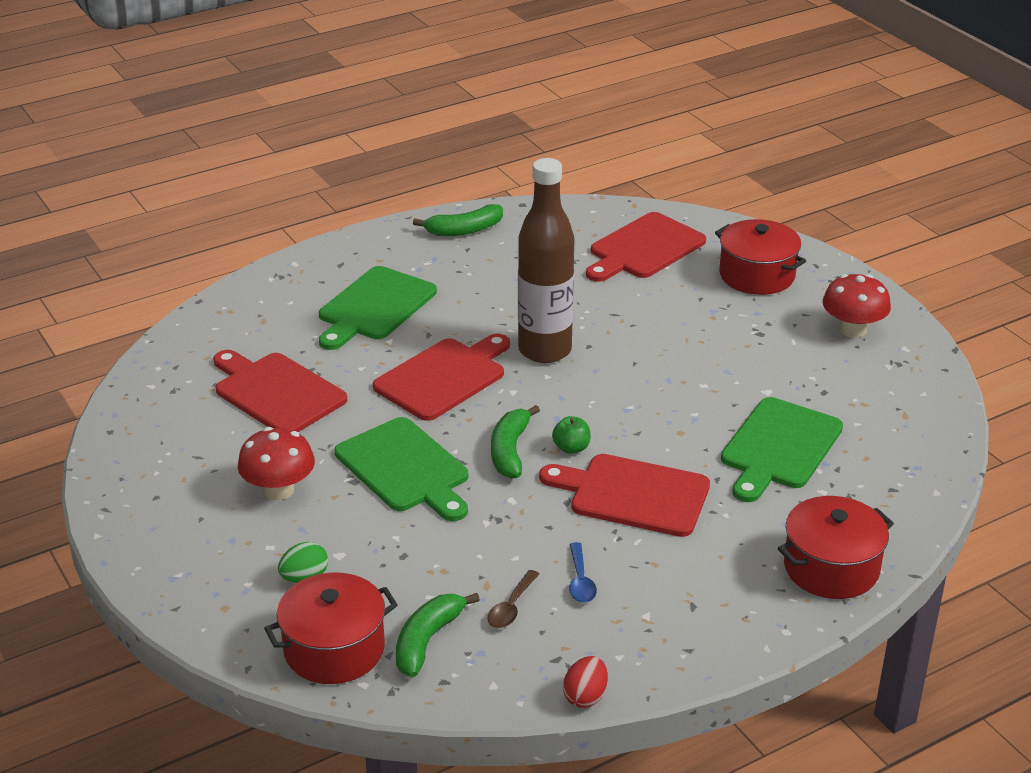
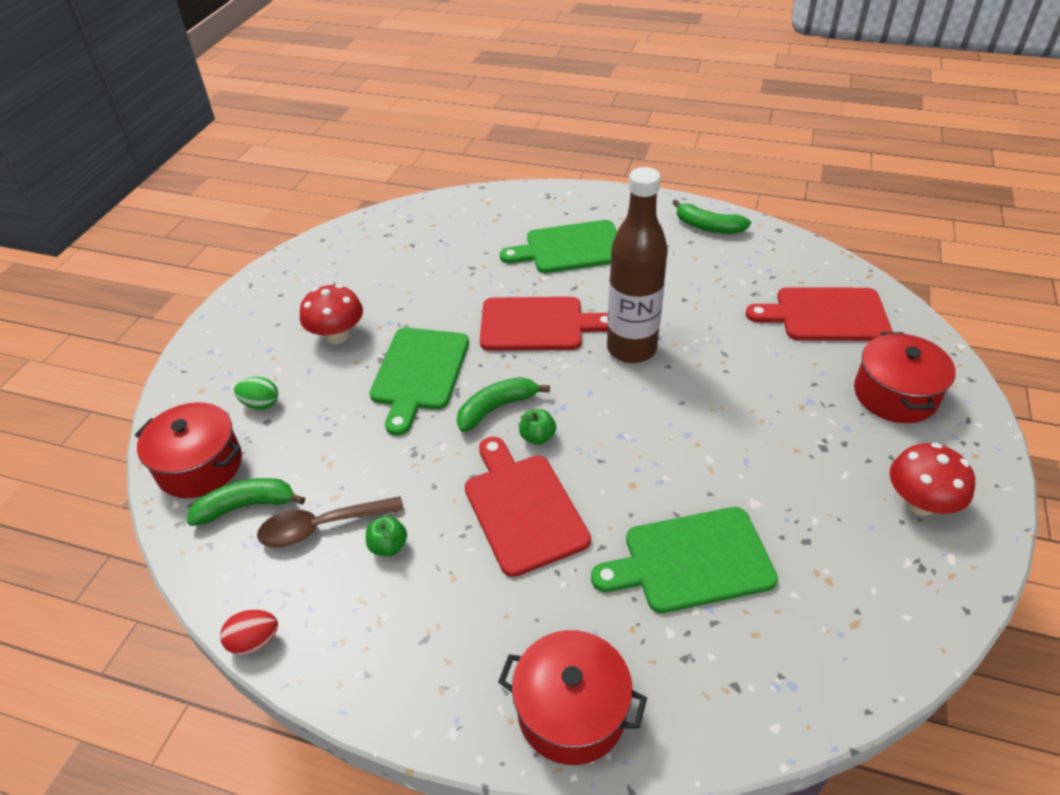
camera: 50 degrees right, 10 degrees up
red cutting board [213,350,347,432] -> none
brown spoon [487,570,539,628] -> brown spoon [257,496,404,547], size x1.66
blue spoon [569,542,597,603] -> green apple [366,516,407,556]

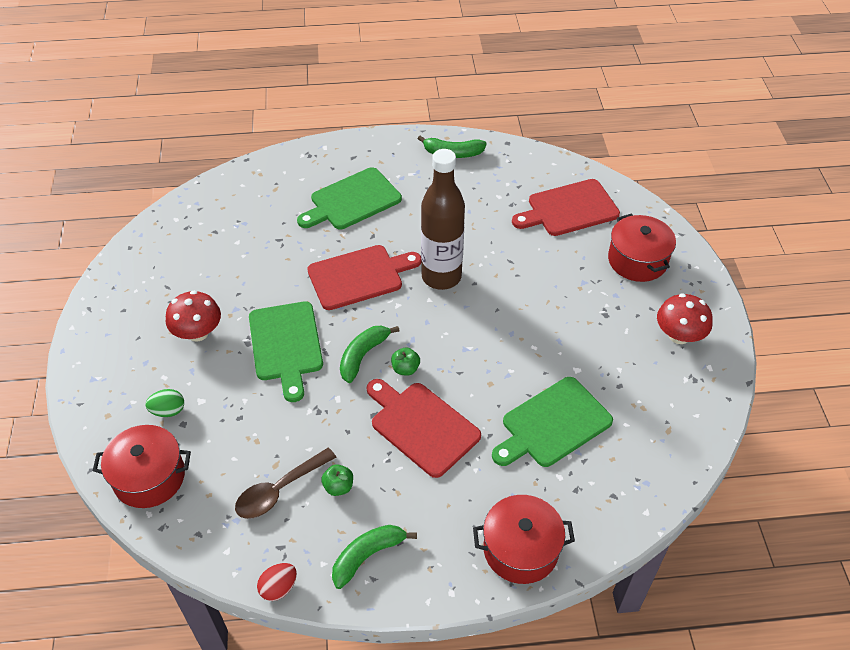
camera: 25 degrees left, 5 degrees up
green banana [186,478,305,526] -> green banana moved to [332,525,417,589]

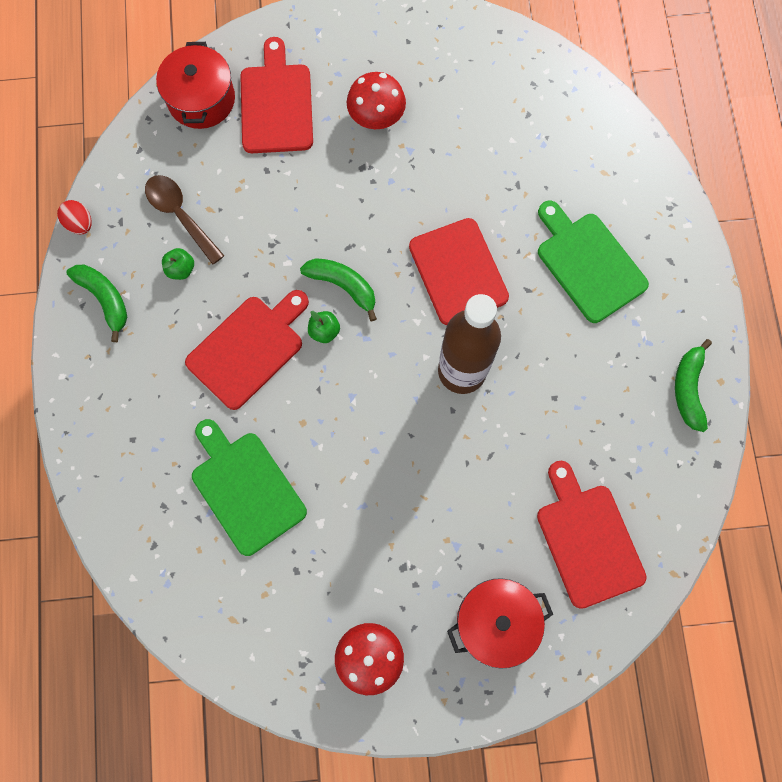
camera: 90 degrees right, 25 degrees up
green egg [145,389,184,417] -> red cutting board [240,37,313,153]
green cutting board [249,301,323,402] -> none
red pot [473,495,575,584] -> none

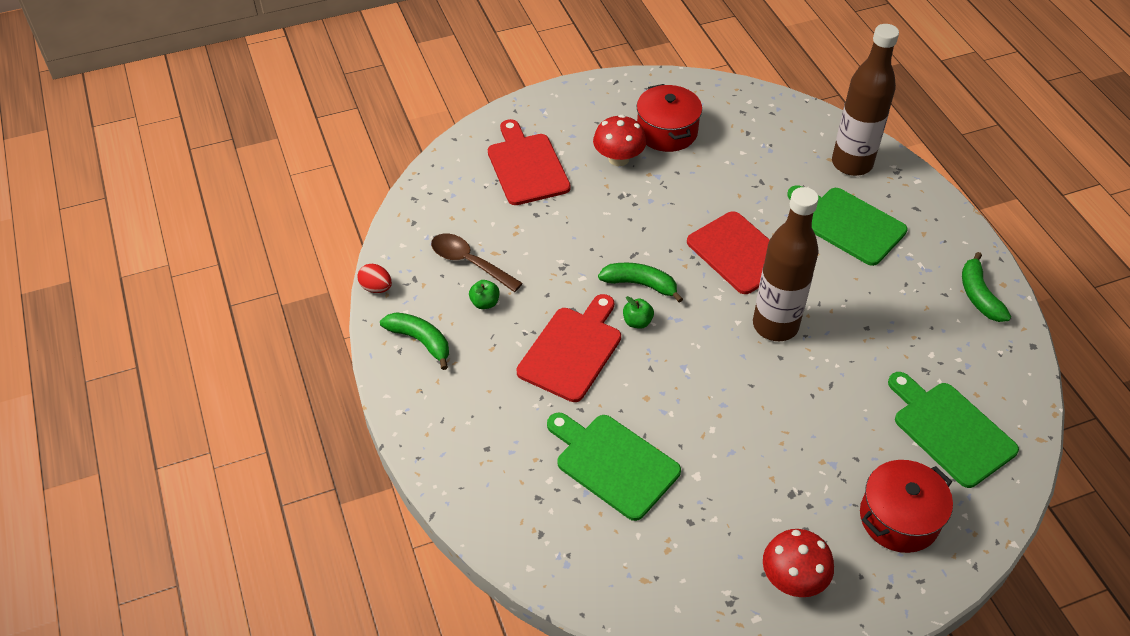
camera: 15 degrees left, 25 degrees down
red pot [156,42,235,129] -> red pot moved to [637,84,702,152]
red cutting board [537,461,647,609] -> green cutting board [888,372,1019,488]
none -> brown bottle [832,24,899,176]

